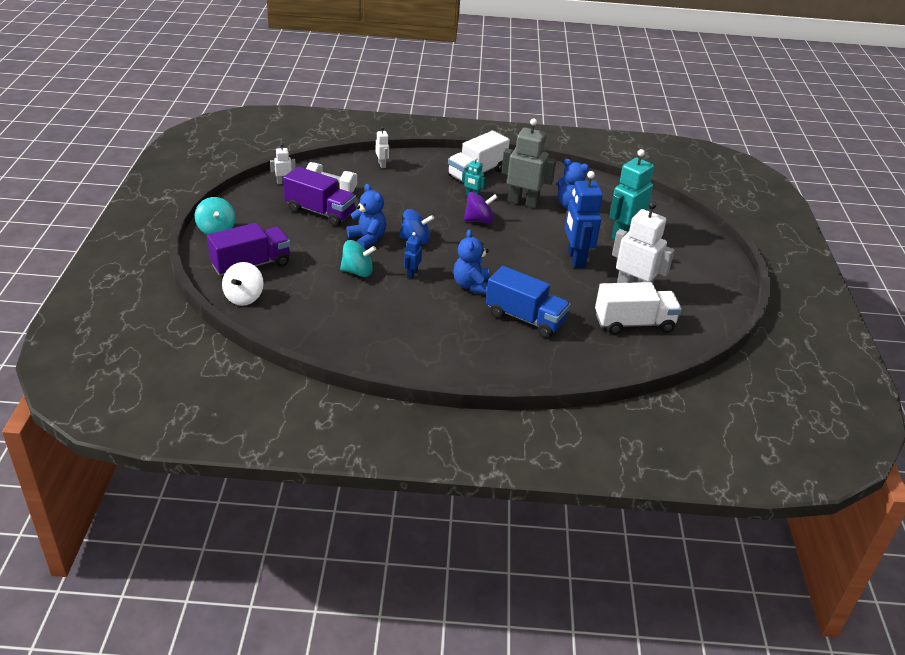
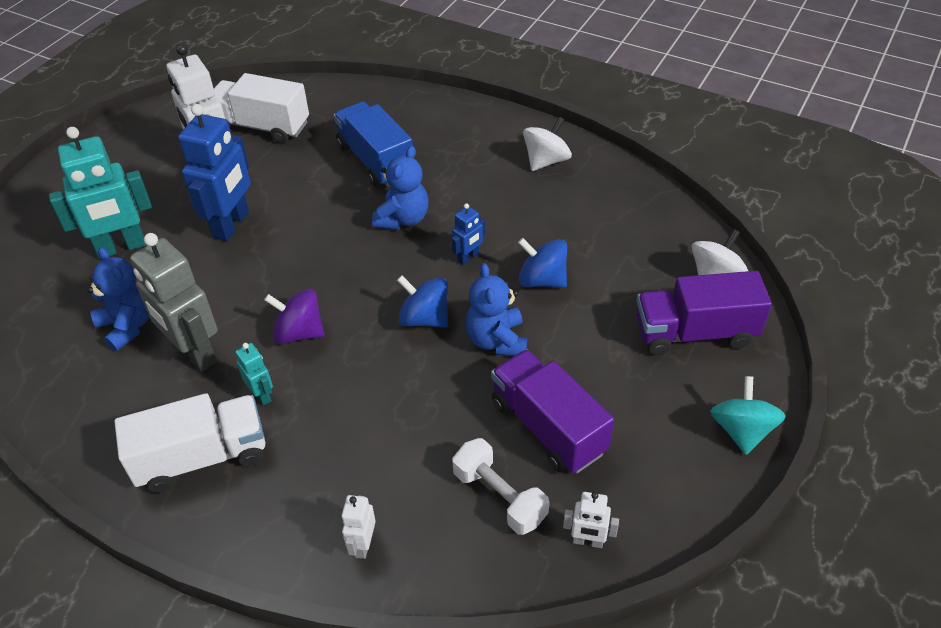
camera: 150 degrees left, 10 degrees up
turquoise spinning top [340,240,376,277] -> blue spinning top [518,238,567,288]
none -> white spinning top [523,117,572,171]

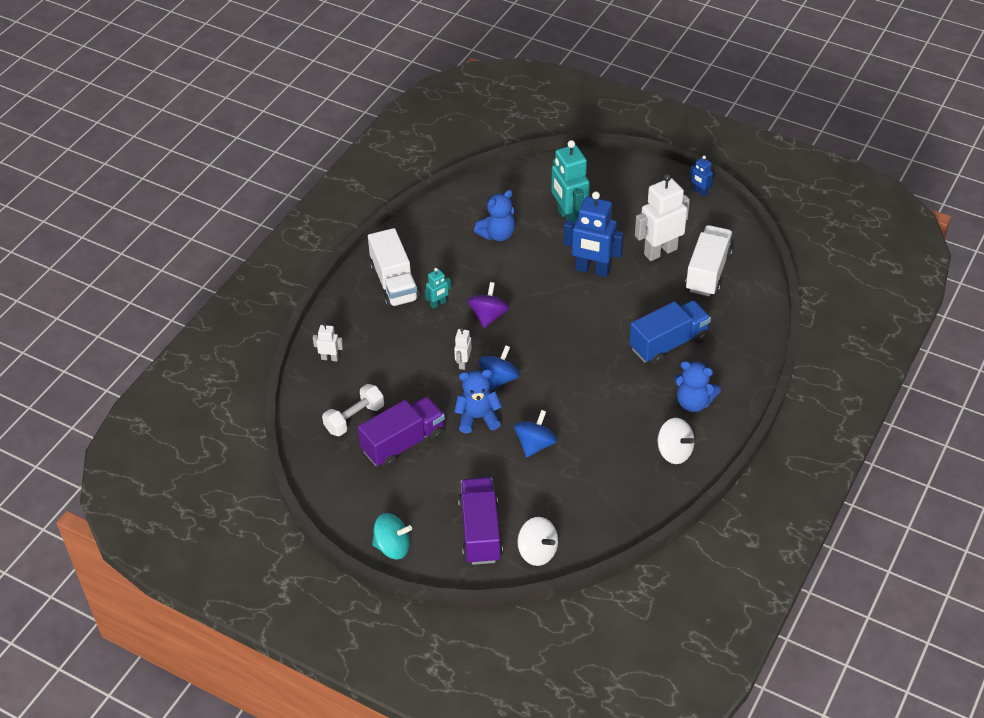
camera: 90 degrees right, 0 degrees up
grey robot [130,233,218,372] -> none
blue teddy bear [372,146,429,230] -> blue teddy bear moved to [674,361,721,412]
blue robot [452,203,485,265] -> blue robot moved to [690,156,713,197]
white robot [563,492,619,548] -> white robot moved to [454,328,472,370]

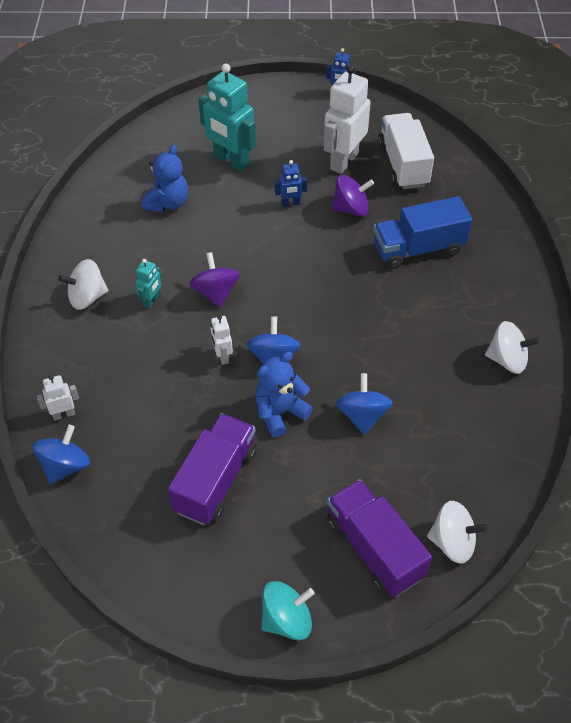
camera: 30 degrees left, 5 degrees up
white dumbbell [322,384,384,436] -> none
white truck [368,228,420,308] -> white spinning top [58,259,108,310]
blue robot [563,191,624,277] -> blue robot [275,160,307,207], size x0.48
blue truck [629,300,711,365] -> blue truck turned 135 degrees counterclockwise [373,196,472,269]
blue teddy bear [674,361,721,412] -> none
none -> blue spinning top [32,425,90,485]
none -> purple spinning top [331,175,374,216]

